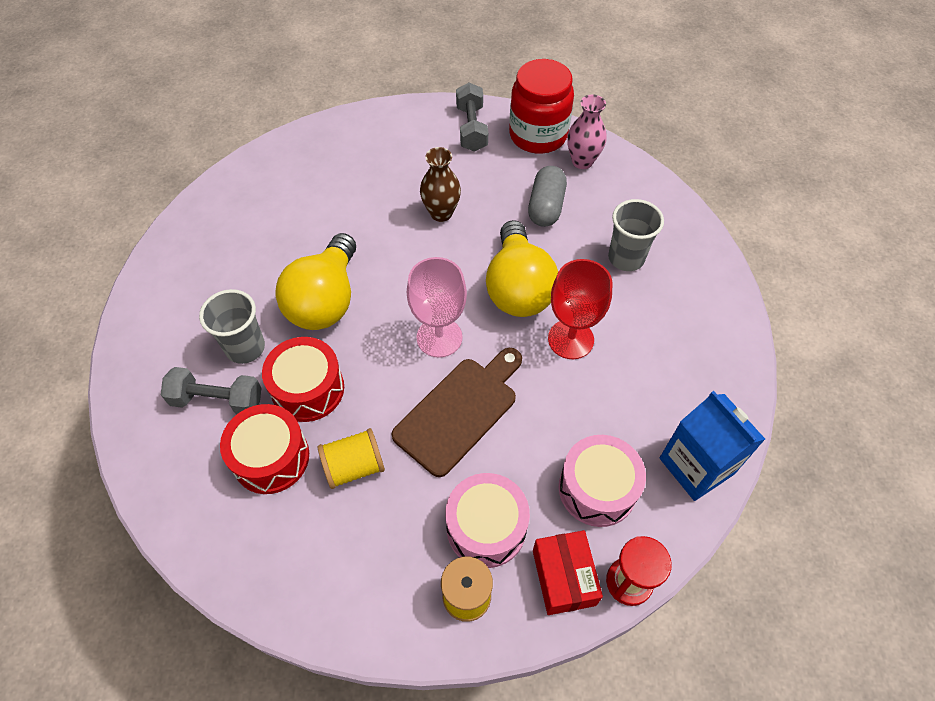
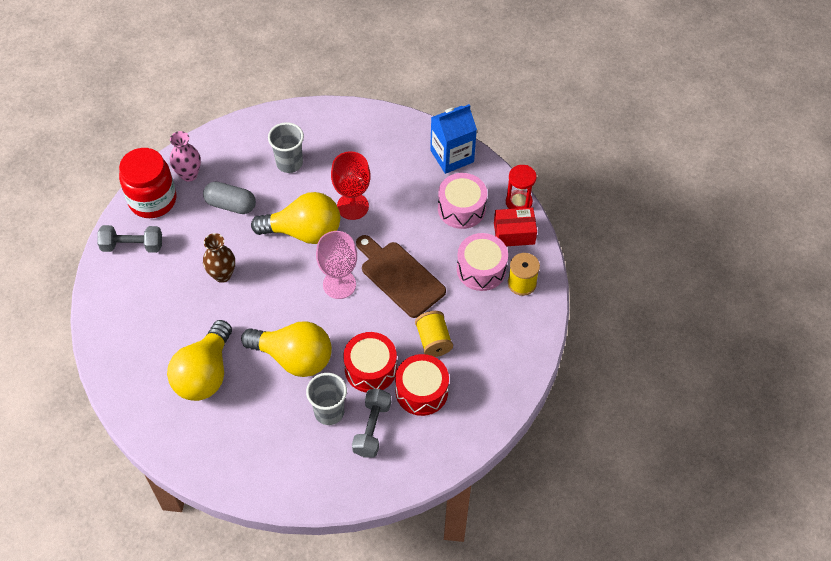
camera: 85 degrees left, 0 degrees up
none -> yellow light bulb [167,320,232,401]

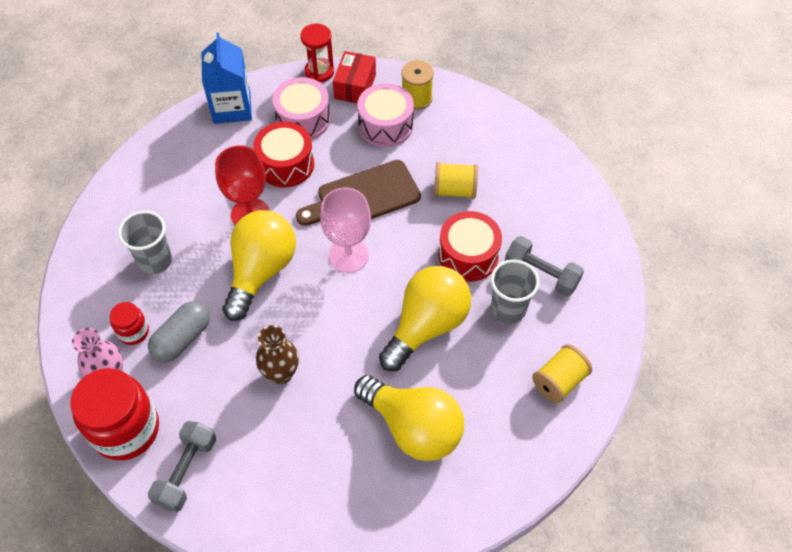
camera: 70 degrees left, 0 degrees up
red drum [395,354,449,416] -> red drum moved to [253,122,314,187]
none -> red jar [110,302,149,345]
none -> yellow spool [532,344,592,403]

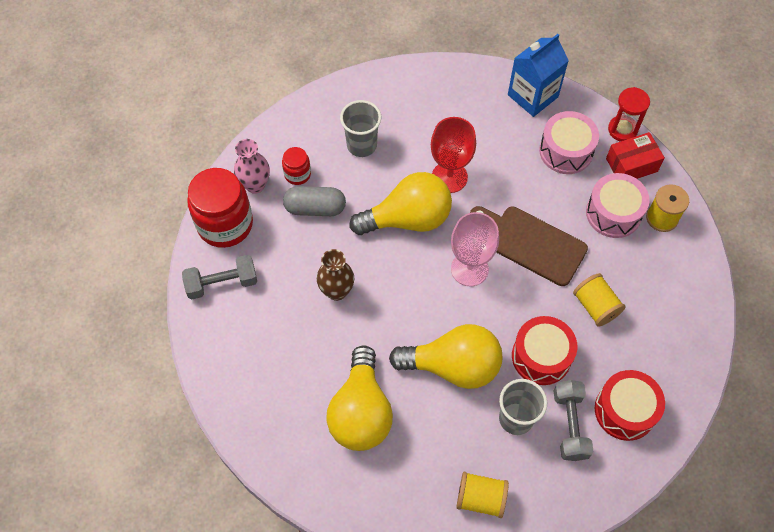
camera: 55 degrees right, 5 degrees up
red drum [253,122,314,187] -> red drum moved to [595,370,665,441]

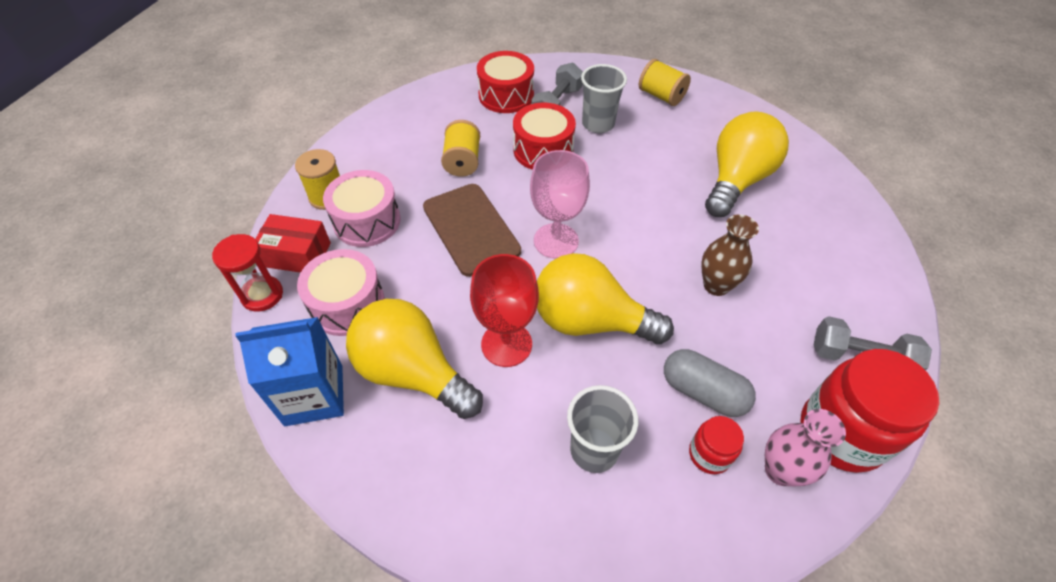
camera: 150 degrees left, 10 degrees down
yellow light bulb [389,324,502,389] -> yellow light bulb moved to [346,299,483,419]

